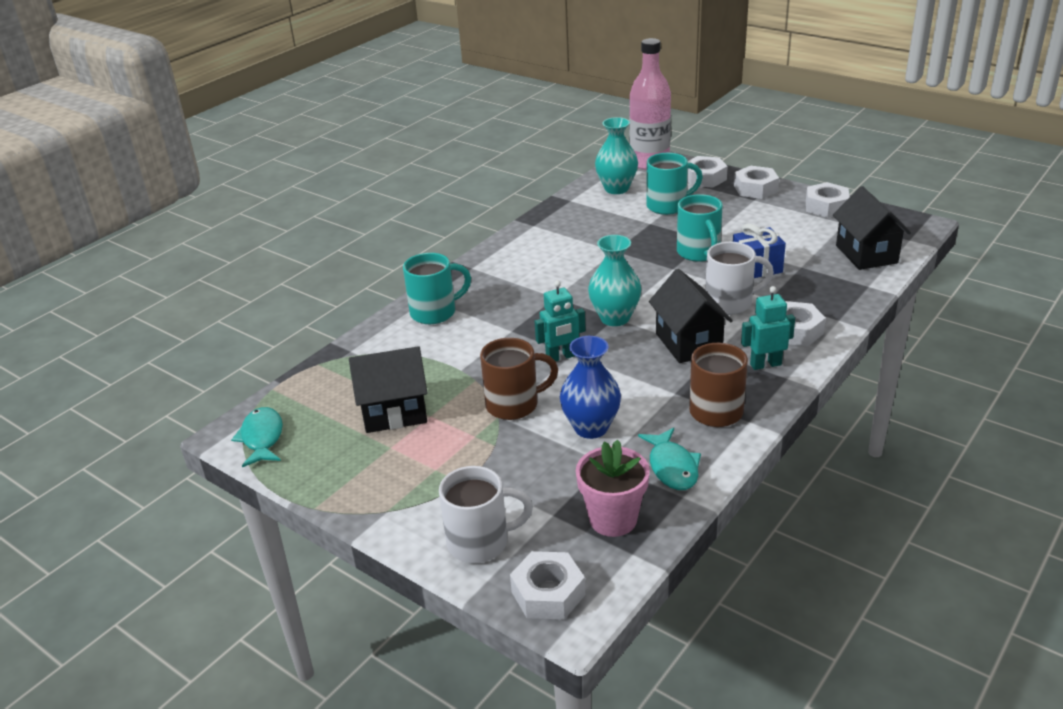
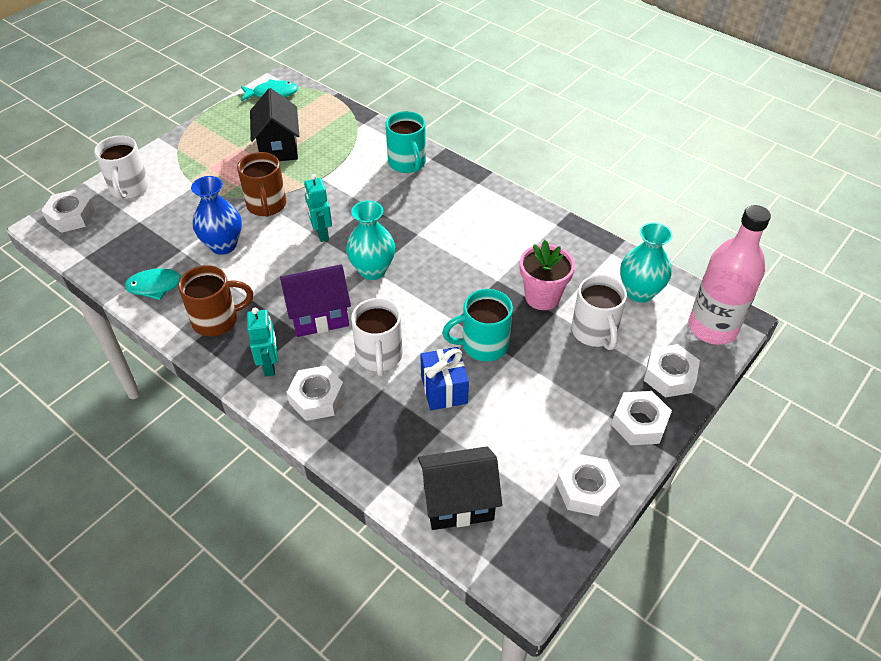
camera: 90 degrees right, 15 degrees up
pink flower pot [576,440,650,537] -> pink flower pot moved to [520,240,575,310]
turquoise mug [646,153,703,215] -> white mug [572,275,627,350]
black house [649,269,733,363] -> purple house [280,264,351,337]

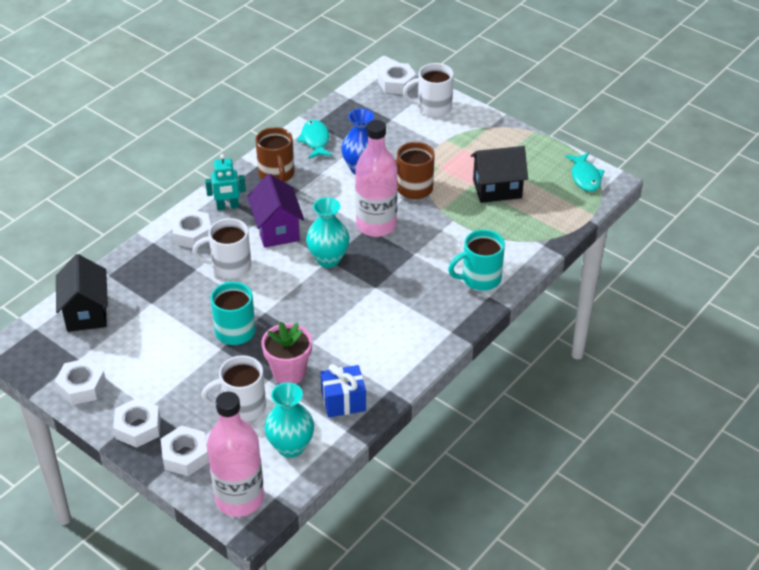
camera: 90 degrees right, 5 degrees down
turquoise robot [304,174,332,242] -> pink bottle [355,120,398,237]
blue gift [420,347,469,410] -> blue gift moved to [321,364,366,418]

